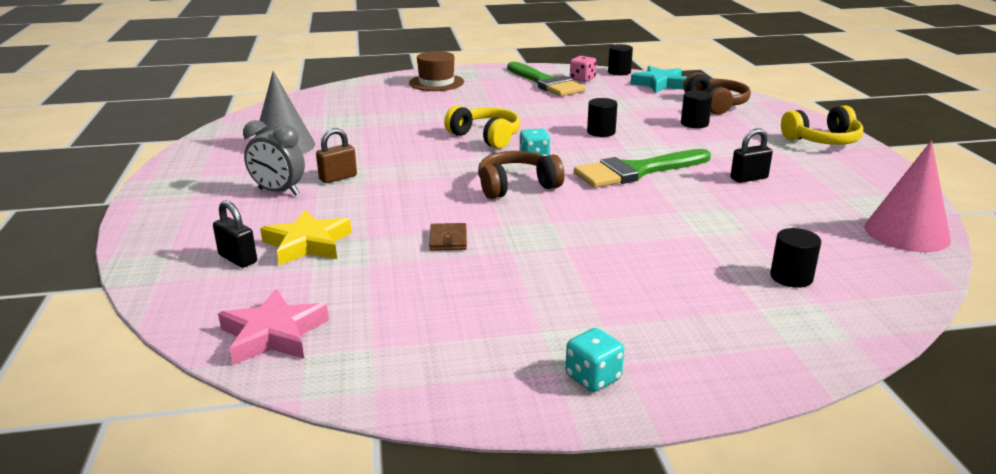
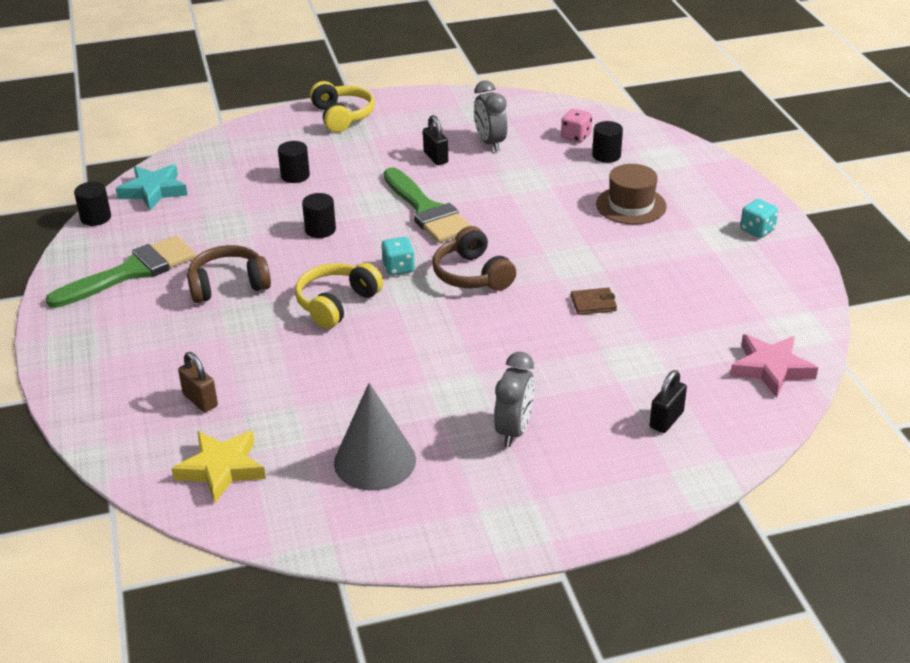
camera: 95 degrees left, 10 degrees up
yellow star [260,210,352,266] -> yellow star moved to [171,430,266,503]
brown padlock [316,128,357,183] -> brown padlock moved to [178,352,218,412]
brown hat [409,51,464,91] -> brown hat moved to [596,164,667,225]
pink dice [570,56,597,82] -> pink dice moved to [561,109,592,142]
brown headphones [684,72,751,115] -> brown headphones moved to [187,245,271,303]
pink cone [864,140,951,252] -> none
none -> grey clock [474,81,507,152]

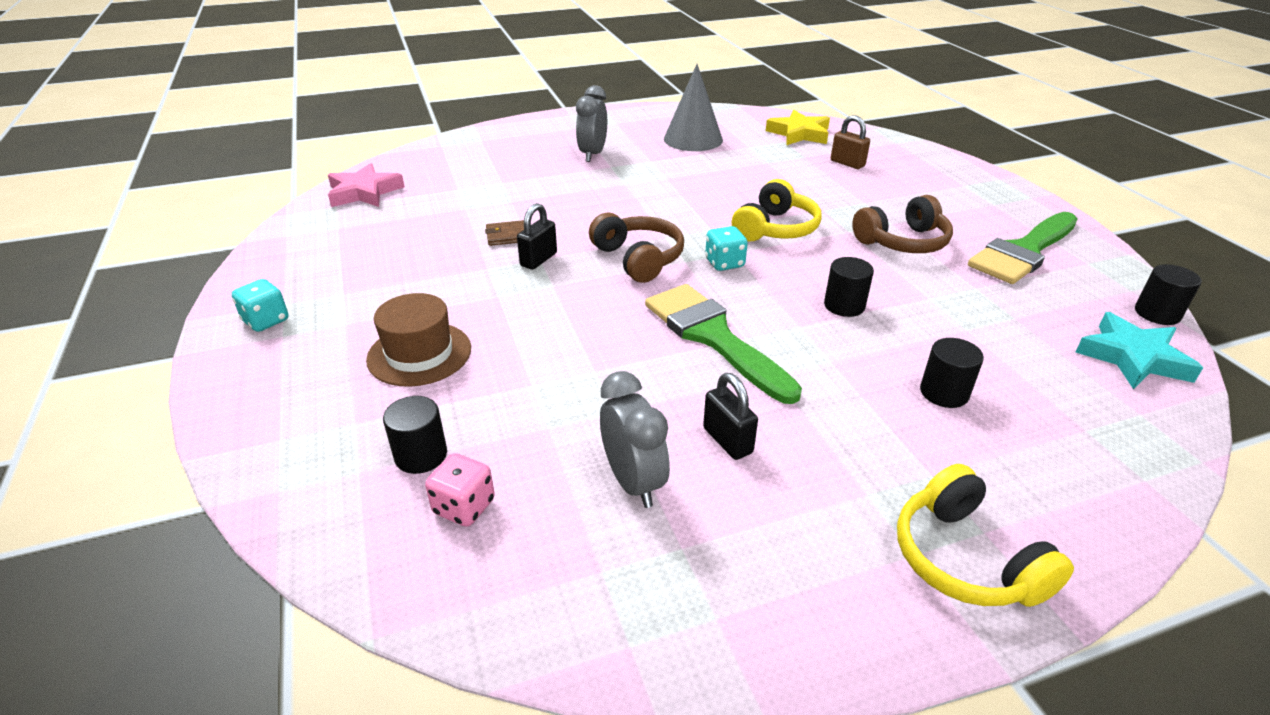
camera: 175 degrees right, 0 degrees up
black padlock [650,370,687,433] -> black padlock moved to [517,203,557,270]

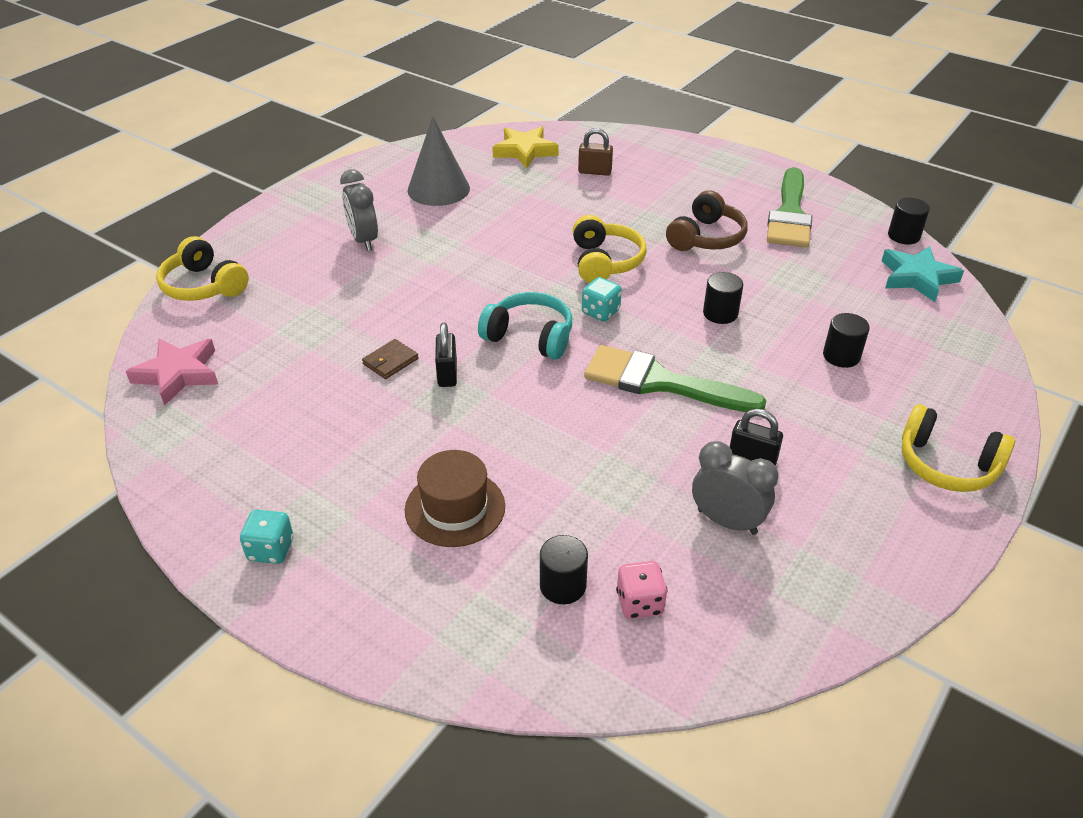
camera: 35 degrees left, 5 degrees up
brown headphones [589,213,684,283] -> turquoise headphones [478,292,572,359]
none -> yellow headphones [156,236,249,301]

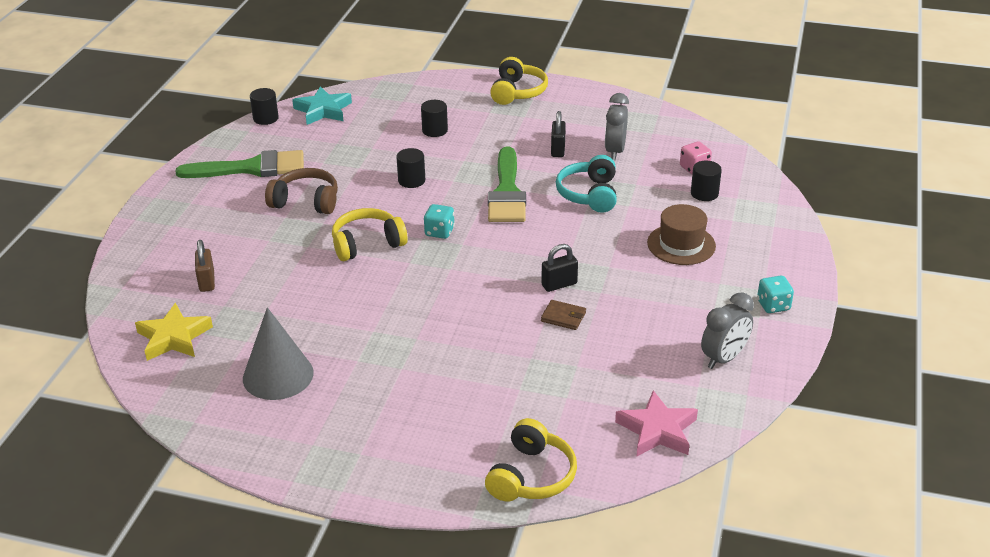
camera: 110 degrees left, 5 degrees down
grey clock [340,169,378,251] -> grey clock moved to [701,292,754,369]
turquoise headphones [478,292,572,359] -> turquoise headphones moved to [556,155,617,213]

